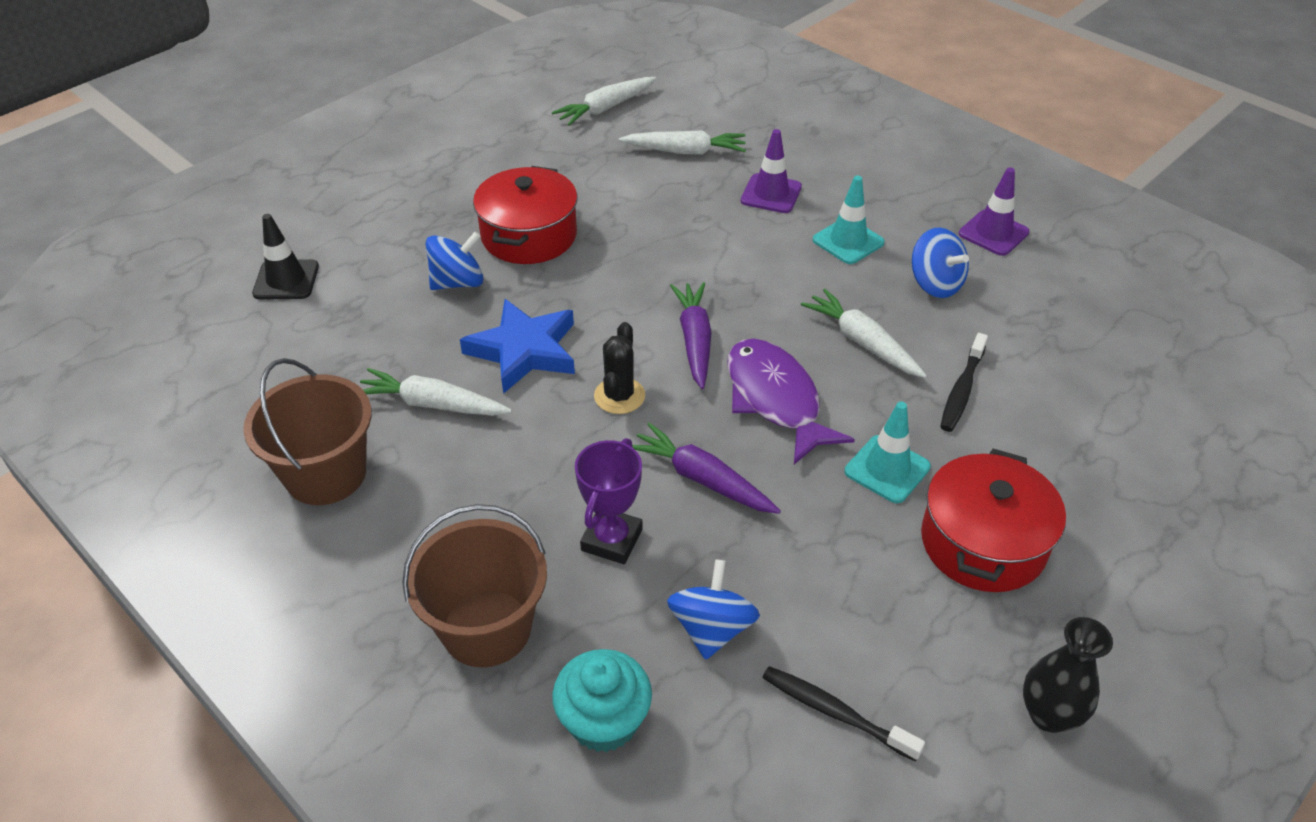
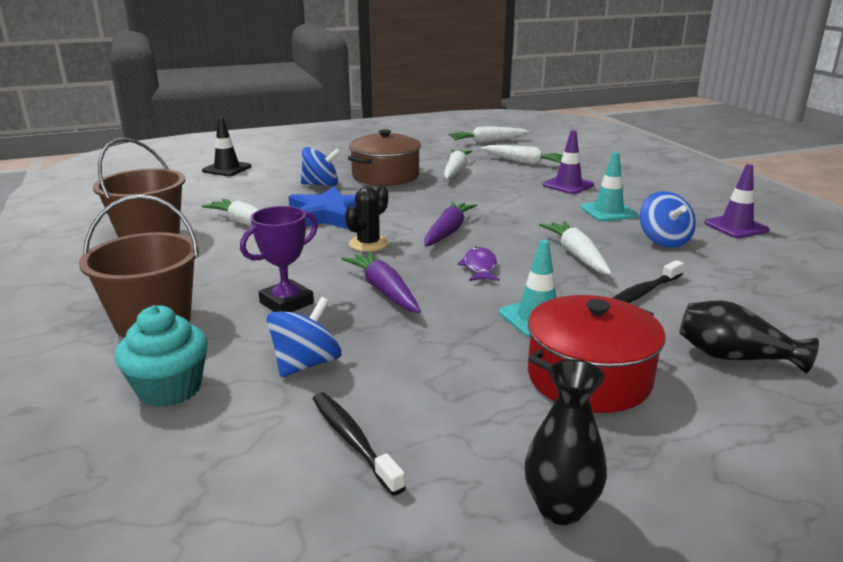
camera: 25 degrees right, 20 degrees down
red pot [473,166,577,264] -> brown pot [348,129,421,186]
purple fish [727,339,855,464] -> purple fish [458,247,500,281], size x0.52
none -> white carrot [444,149,472,179]
none -> black vase [679,300,819,373]

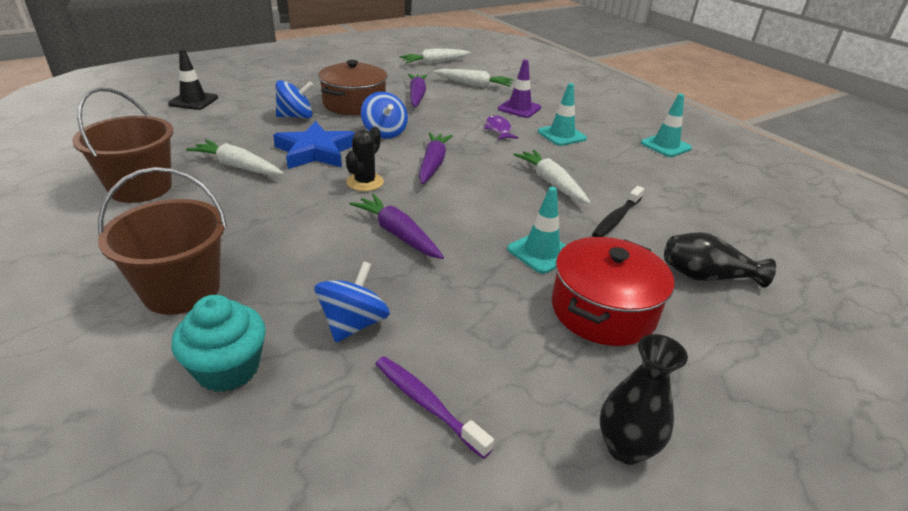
camera: 15 degrees left, 10 degrees up
purple trophy [240,206,318,312] -> none
black toothbrush [313,392,406,496] -> purple toothbrush [375,356,494,459]
white carrot [444,149,472,179] -> purple carrot [408,74,427,107]
purple fish [458,247,500,281] -> purple fish moved to [484,115,518,140]
blue spinning top [640,191,696,247] -> blue spinning top moved to [361,92,408,139]
purple traffic cone [704,164,769,238] -> turquoise traffic cone [641,94,692,157]

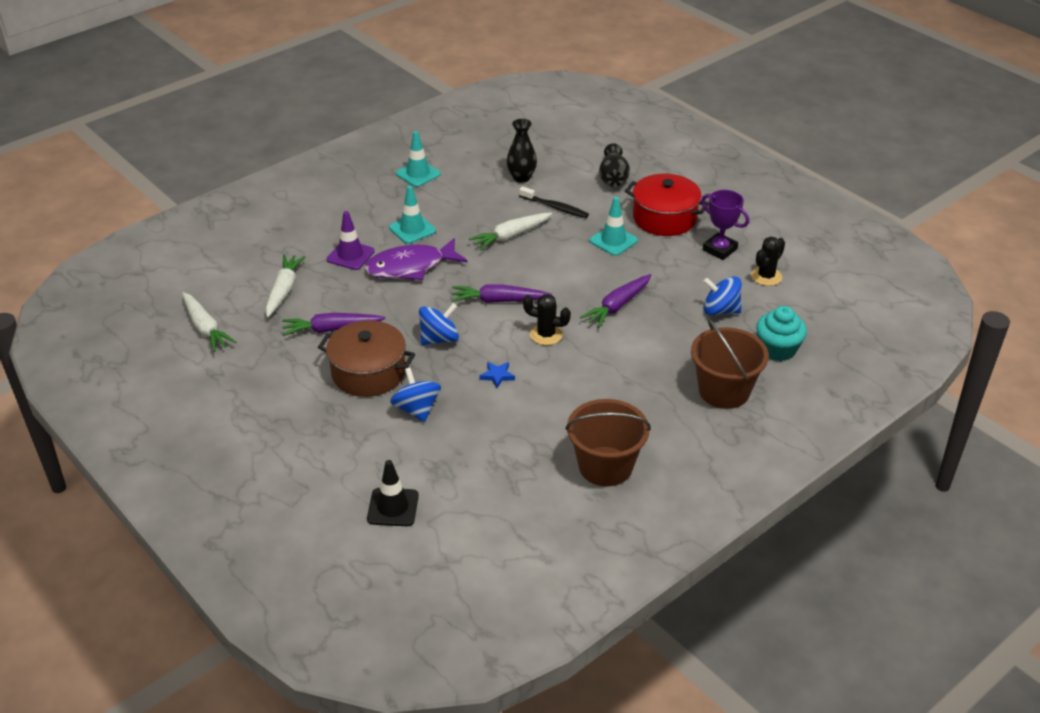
camera: 95 degrees left, 5 degrees up
white carrot [186,140,284,176] -> none
blue star [273,121,355,169] -> blue star [480,362,515,388], size x0.43
purple toothbrush [375,356,494,459] -> black cactus [751,237,785,286]
purple fish [484,115,518,140] -> purple fish [365,238,468,280], size x1.91
black vase [600,334,688,464] -> black vase moved to [506,119,537,183]
none -> purple trophy [701,190,749,260]

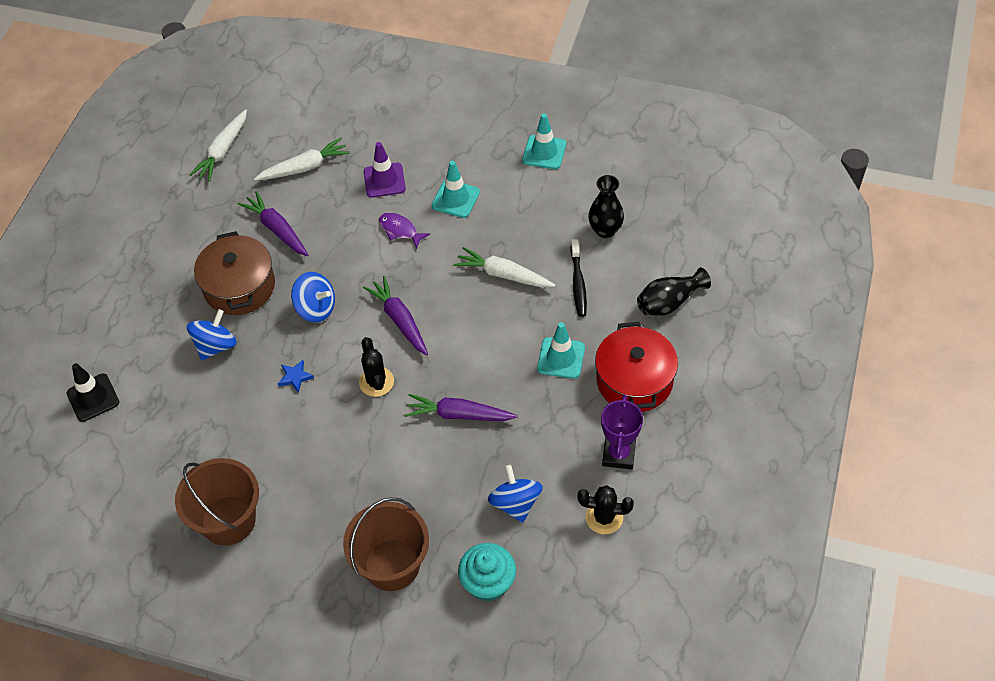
camera: 60 degrees right, 15 degrees up
purple fish [365,238,468,280] -> purple fish [379,213,430,249], size x0.52

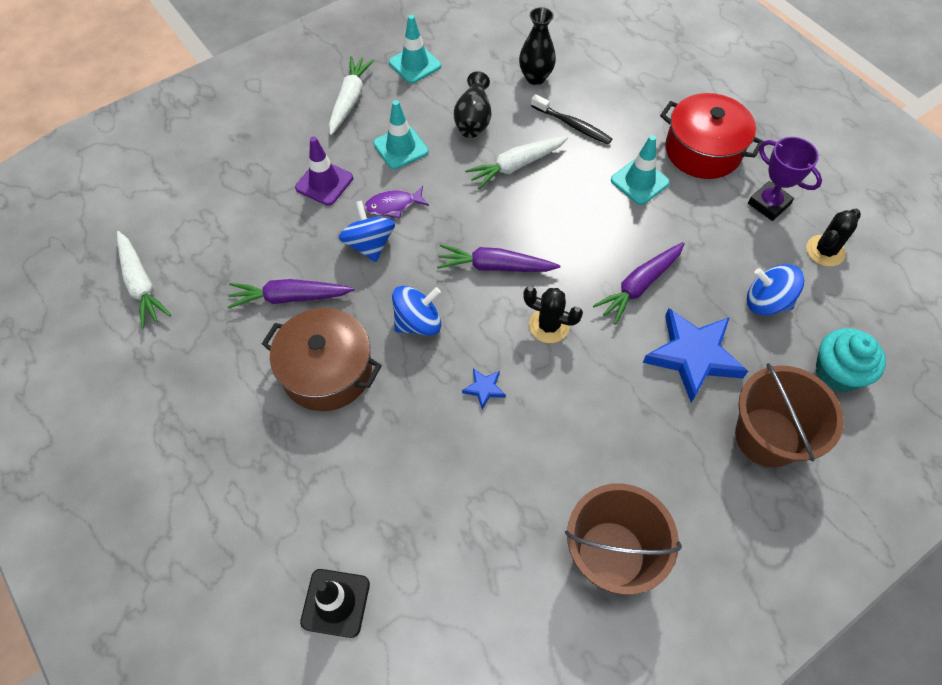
camera: 55 degrees left, 5 degrees up
blue spinning top [187,309,237,360] -> blue spinning top moved to [339,200,395,262]
white carrot [254,138,350,181] -> white carrot moved to [329,56,374,135]
black vase [637,268,711,316] -> black vase moved to [454,71,491,138]
none -> blue star [643,308,748,403]

